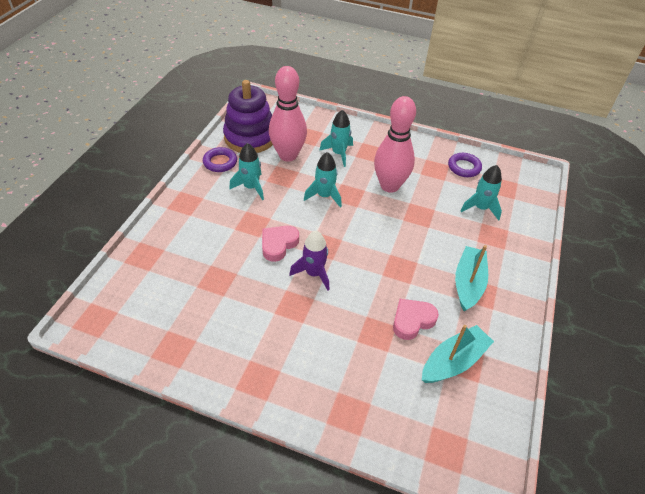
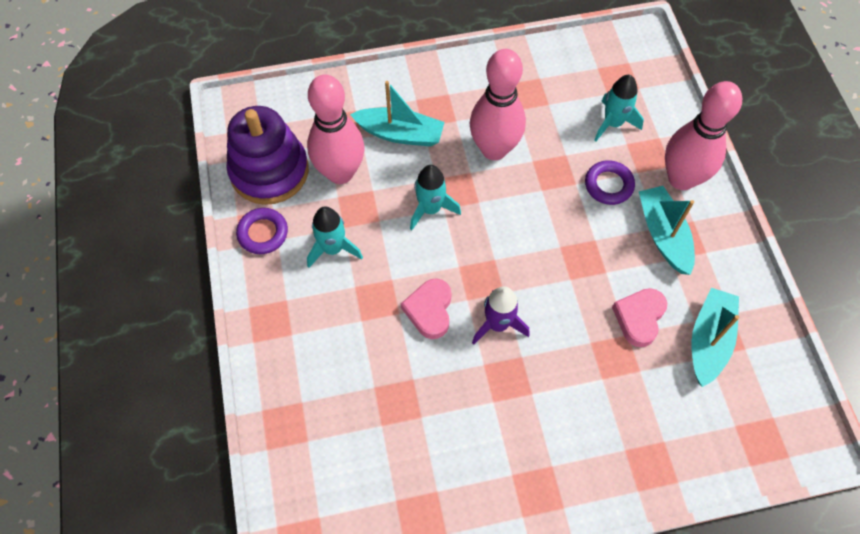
camera: 30 degrees left, 15 degrees up
turquoise rocket [319,110,353,167] -> turquoise boat [350,81,445,147]
purple ring [448,153,482,177] -> purple ring moved to [585,160,635,205]
none -> pink bowling pin [665,81,742,190]

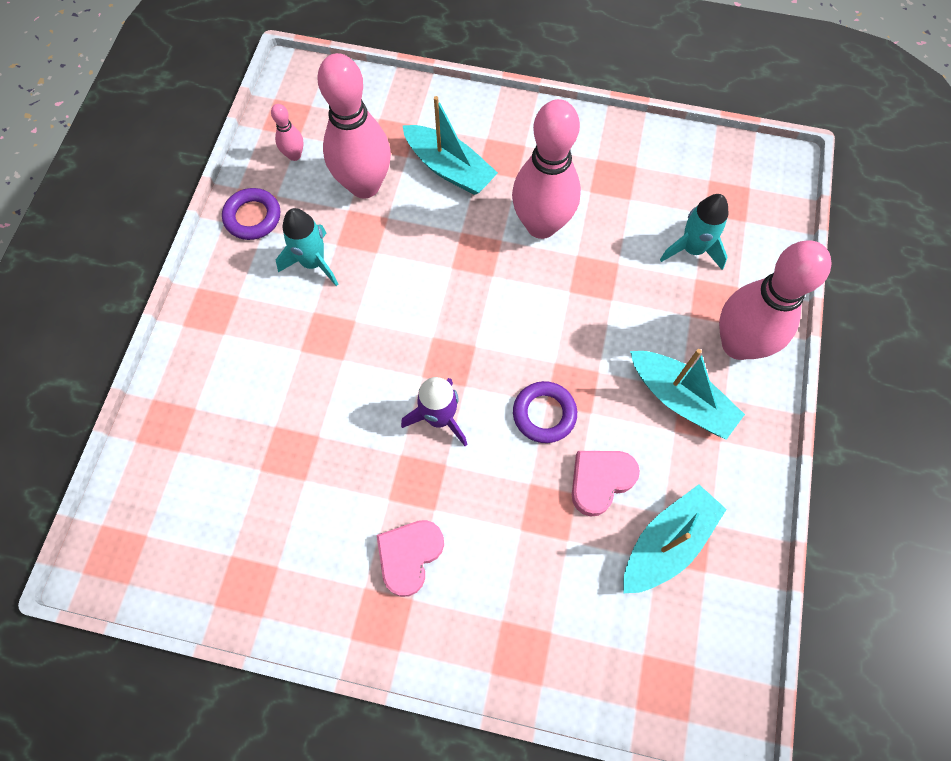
camera: 25 degrees right, 5 degrees up
purple stacking toy [226,106,309,205] -> pink bowling pin [271,104,304,161]
pink heart [401,278,452,339] -> pink heart moved to [376,520,444,597]
turquoise rocket [410,165,461,230] -> none
purple ring [585,160,635,205] -> purple ring moved to [513,381,577,443]
turquoise boat [639,186,695,275] -> turquoise boat turned 120 degrees clockwise [630,349,745,440]

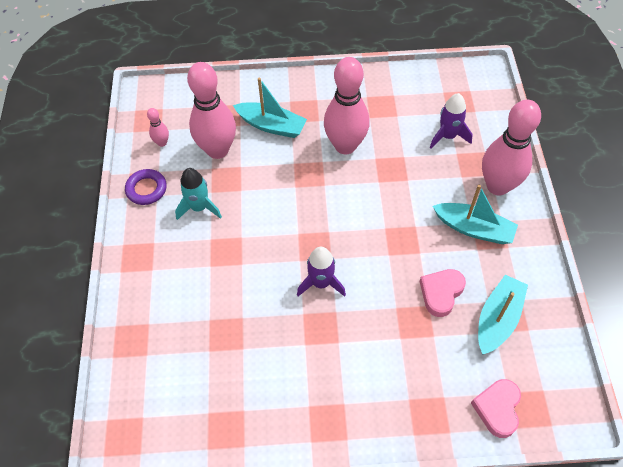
camera: 15 degrees left, 10 degrees down
pink heart [376,520,444,597] -> pink heart moved to [471,379,521,438]
purple ring [513,381,577,443] -> none
turquoise rocket [660,194,729,270] -> purple rocket [430,93,473,149]

